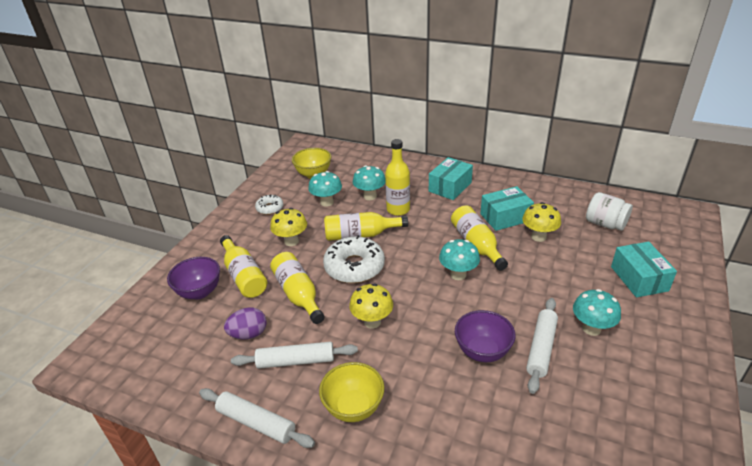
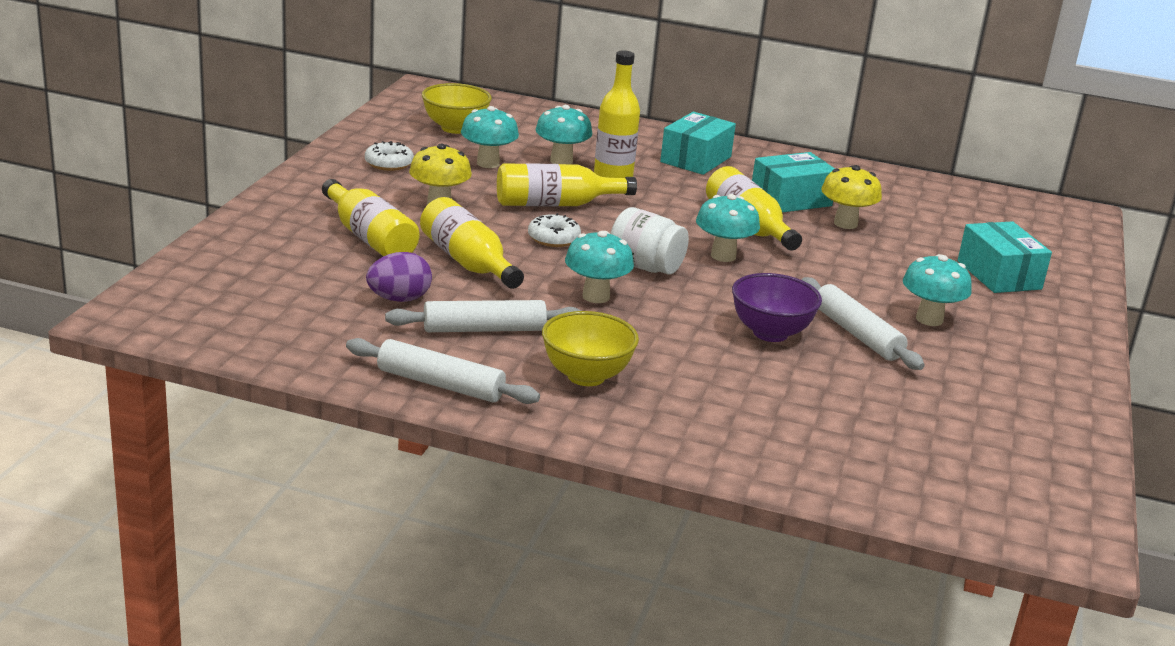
camera: 10 degrees left, 10 degrees down
purple bowl [167,257,220,299] -> none
white donut [323,235,385,283] -> white donut [528,213,581,247], size x0.53
yellow mushroom [349,283,393,329] -> turquoise mushroom [565,231,634,303]
white rolling pin [526,298,558,394] -> white rolling pin turned 45 degrees counterclockwise [801,277,925,370]
white jar [586,192,633,231] -> white jar moved to [610,207,689,275]

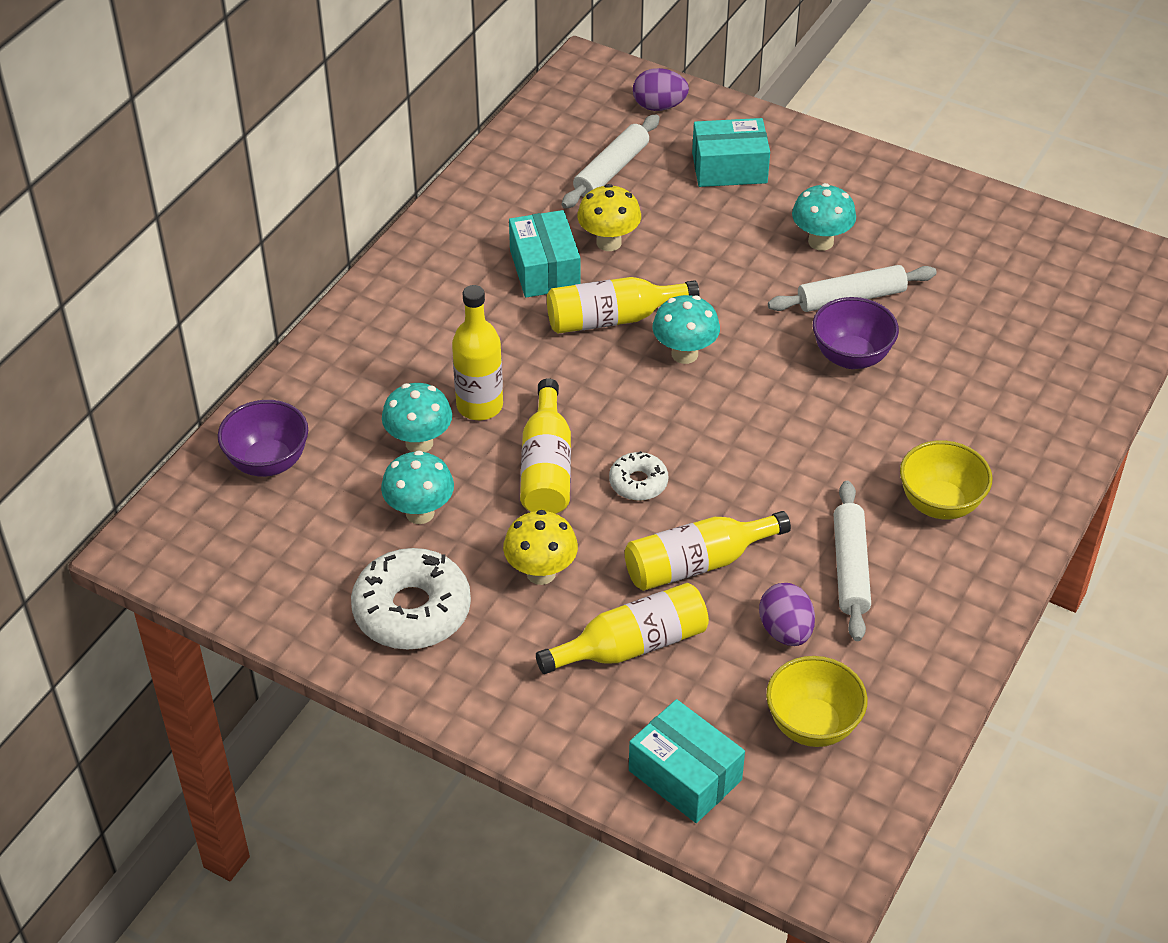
camera: 75 degrees left, 20 degrees up
white rolling pin [346,338,540,404] -> white rolling pin moved to [562,114,660,209]
white donut [365,141,414,171] -> white donut [351,548,471,650], size x1.90
yellow bowl [422,83,492,134] -> yellow bowl moved to [766,656,868,747]
turquoise mushroom [565,231,634,303] -> none
white jar [610,207,689,275] -> none
turquoise box [660,112,736,175] -> turquoise box moved to [629,699,745,823]
none -> purple bowl [218,400,308,477]
none -> purple egg [633,68,689,111]

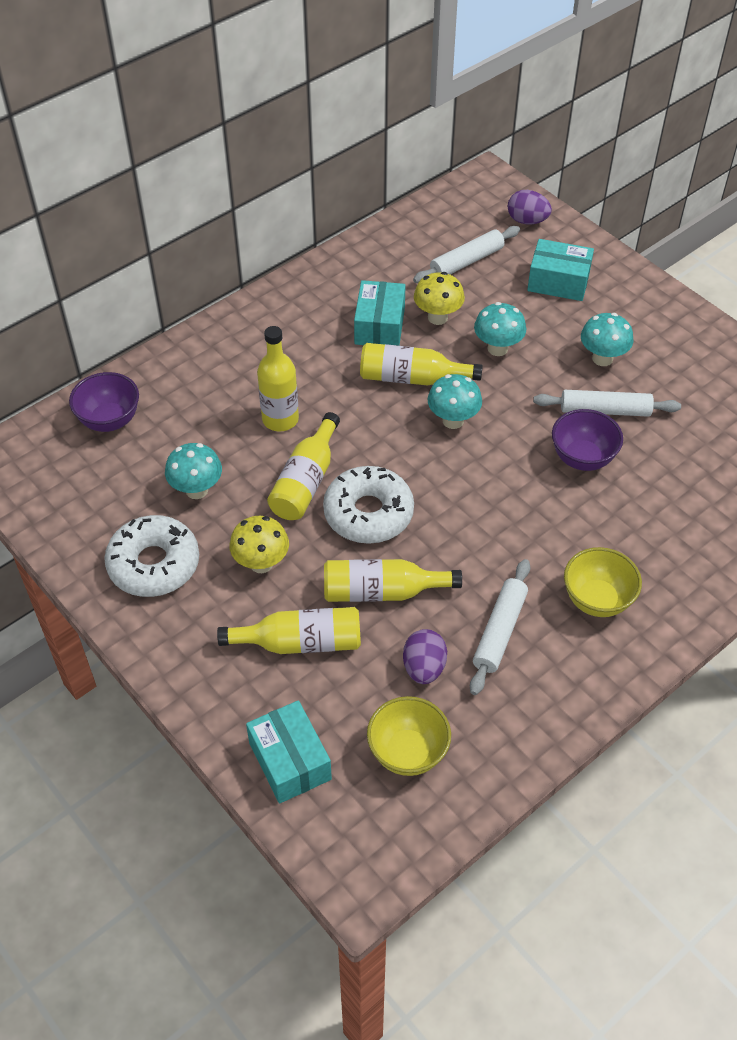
camera: 20 degrees right, 5 degrees up
turquoise mushroom [382,383,452,452] -> turquoise mushroom moved to [474,302,526,356]
white donut [609,451,668,501] -> white donut [323,466,414,544], size x1.90

